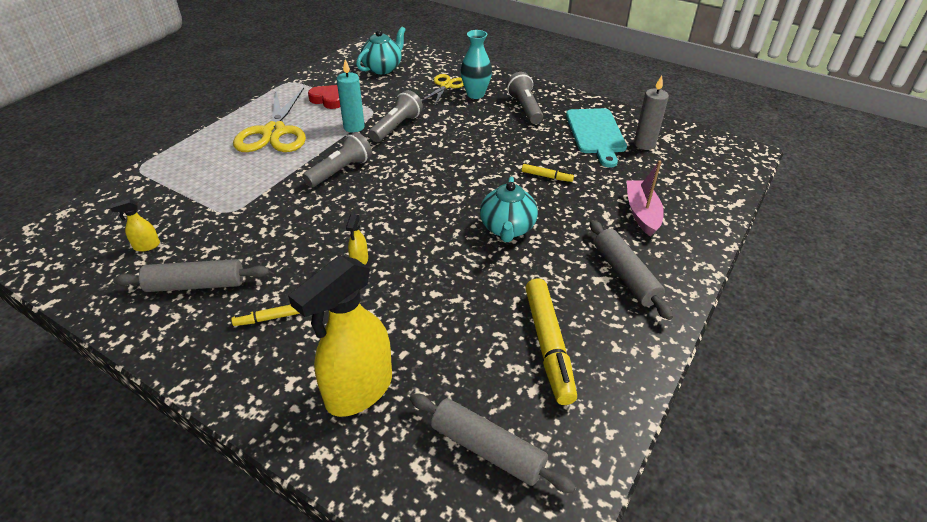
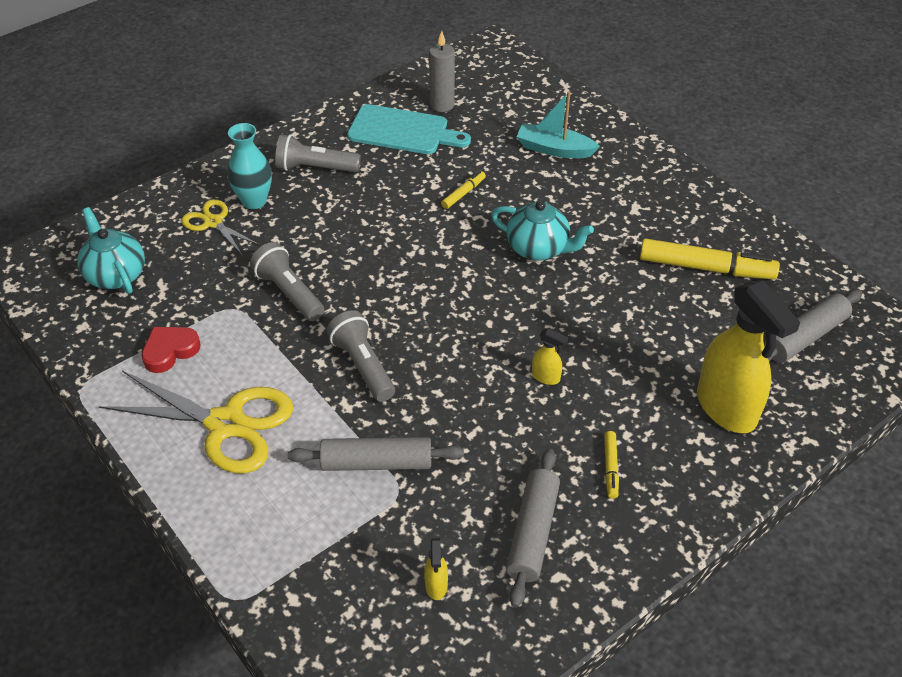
camera: 70 degrees left, 5 degrees up
turquoise candle [336,59,365,133] -> none
grey rolling pin [590,220,673,320] -> grey rolling pin moved to [288,437,464,471]
pink boat [627,161,664,237] -> turquoise boat [516,91,600,158]

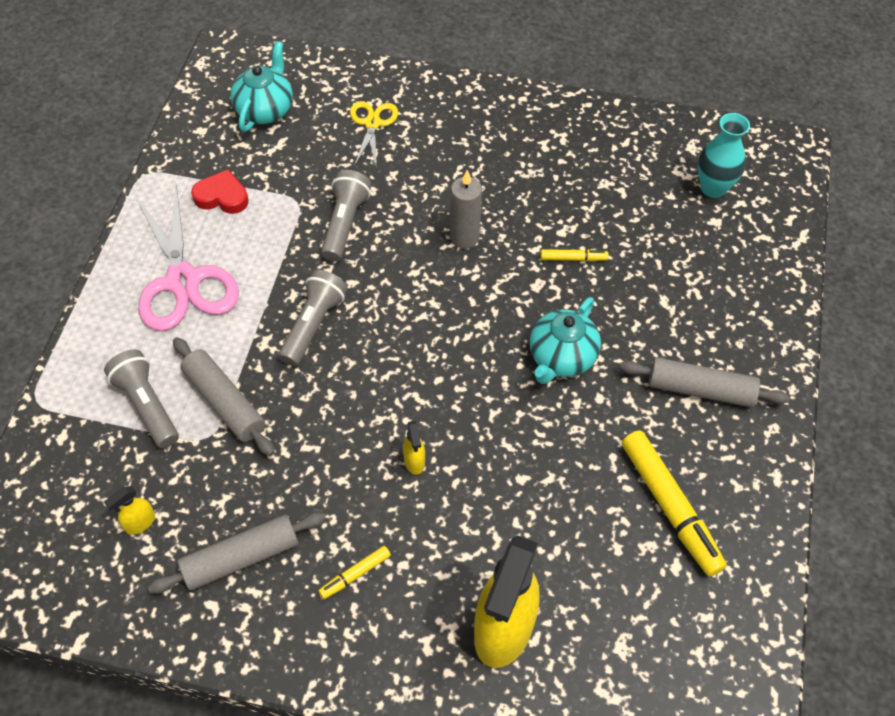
camera: 50 degrees right, 10 degrees up
yellow scissors [99,371,293,473] -> pink scissors [135,185,239,332]
turquoise vase [227,123,272,209] -> turquoise vase moved to [698,113,750,198]
grey flashlight [275,134,361,172] -> grey flashlight moved to [104,350,179,448]
turquoise cutting board [347,104,471,154] -> none
grey candle [429,31,455,112] -> grey candle moved to [450,170,482,249]
turquoise teapot [491,201,594,260] -> turquoise teapot turned 45 degrees clockwise [530,297,601,384]
turquoise boat [516,91,600,158] -> none
grey rolling pin [765,290,862,363] -> grey rolling pin moved to [619,357,790,408]

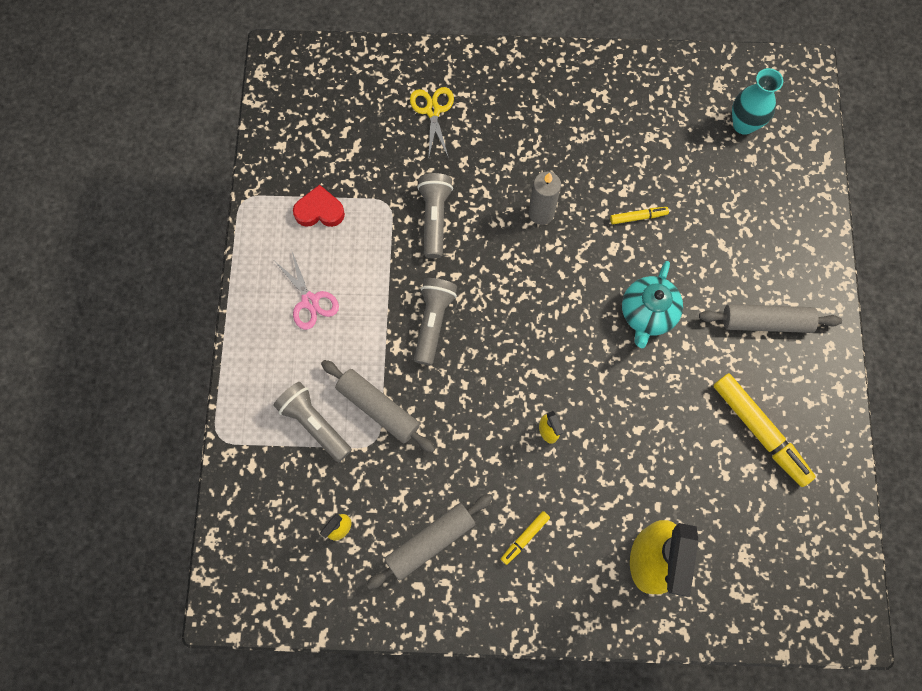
camera: 10 degrees left, 15 degrees up
pink scissors [135,185,239,332] -> pink scissors [276,252,339,330], size x0.54
turquoise teapot [231,41,293,132] -> none

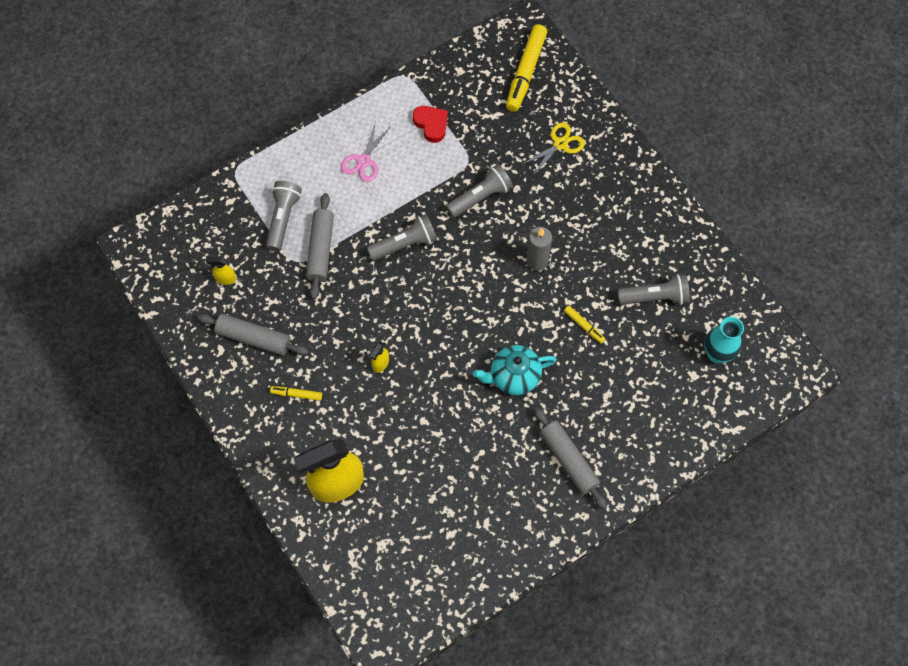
camera: 55 degrees right, 5 degrees down
yellow marker [713,373,816,487] -> yellow marker moved to [506,24,547,112]
none -> grey flashlight [617,274,690,305]

